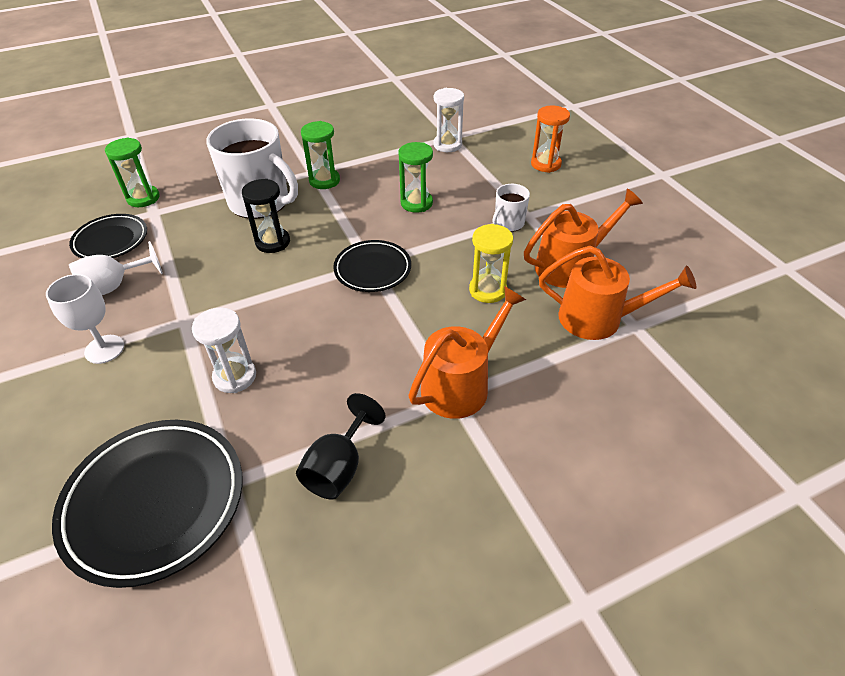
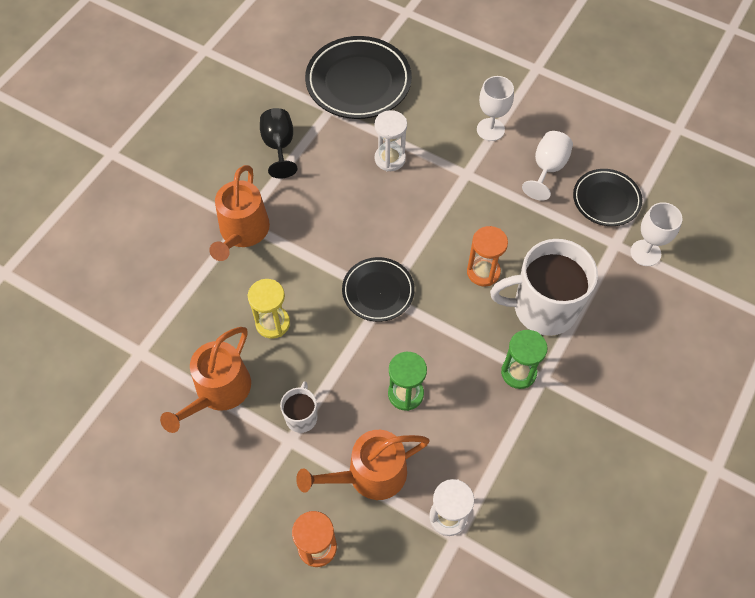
camera: 145 degrees right, 15 degrees up
green hourglass [105,137,160,207] -> white goblet [630,202,682,266]
black hourglass [242,179,290,253] -> orange hourglass [467,226,508,286]
orange watering can [539,246,696,340] -> orange watering can moved to [296,430,430,500]

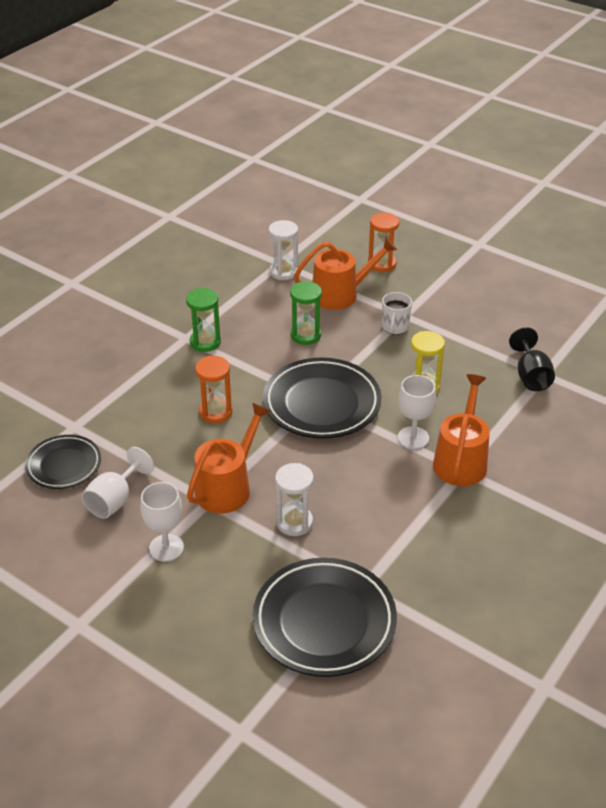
camera: 175 degrees left, 20 degrees down
orange watering can [160,327,251,433] -> orange watering can moved to [187,403,271,513]
black goblet [260,108,297,178] -> black goblet moved to [509,327,555,391]
black plate [342,257,415,322] -> black plate [263,357,382,439], size x1.67
white mug [490,239,598,336] -> none
white goblet [630,202,682,266] -> white goblet moved to [398,375,436,449]

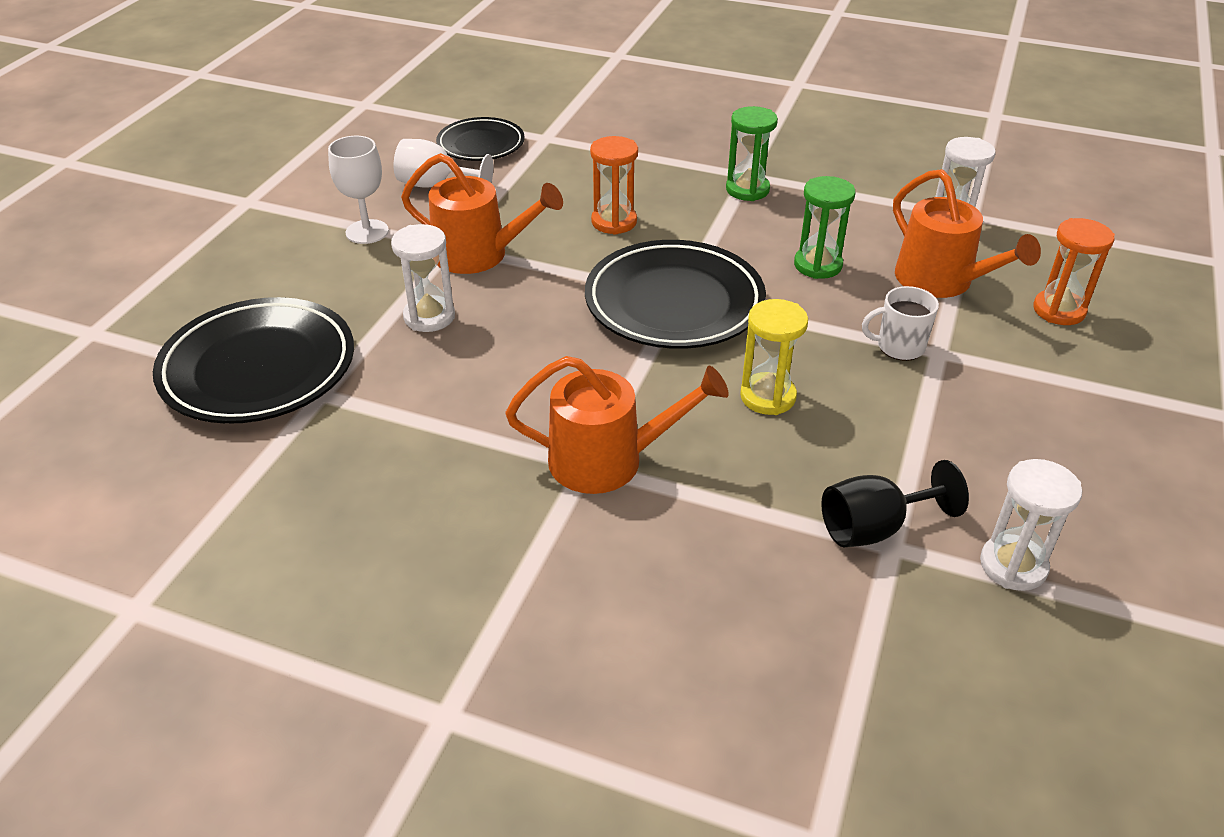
camera: 75 degrees right, 0 degrees up
white goblet [398,375,436,449] -> none
none -> white hourglass [980,459,1082,591]

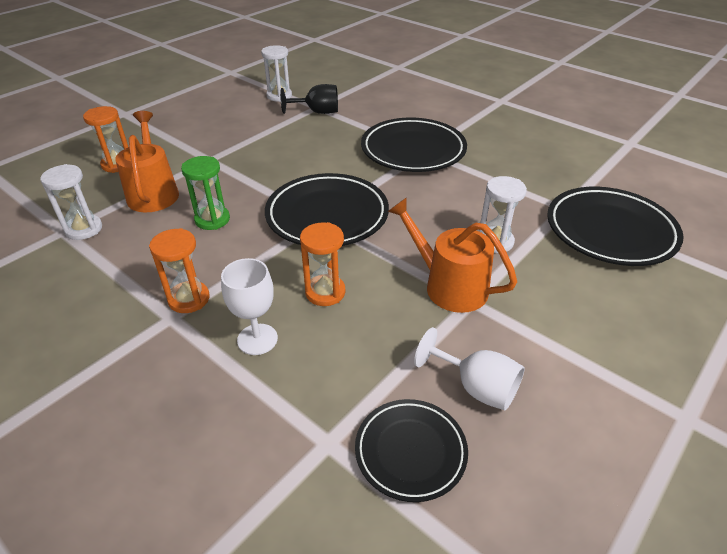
camera: 160 degrees left, 0 degrees up
white goblet [328,136,389,244] -> white goblet moved to [221,258,278,355]
orange watering can [505,356,729,494] -> black plate [361,118,467,172]
green hourglass [726,106,778,201] -> orange hourglass [149,228,209,313]
yellow hourglass [740,299,808,415] -> none
white mug [862,286,939,361] -> none

